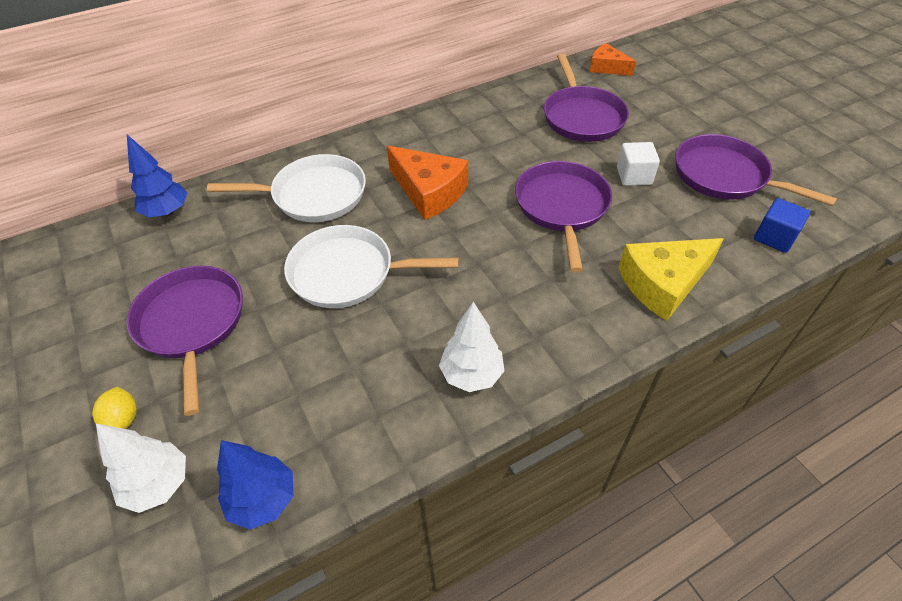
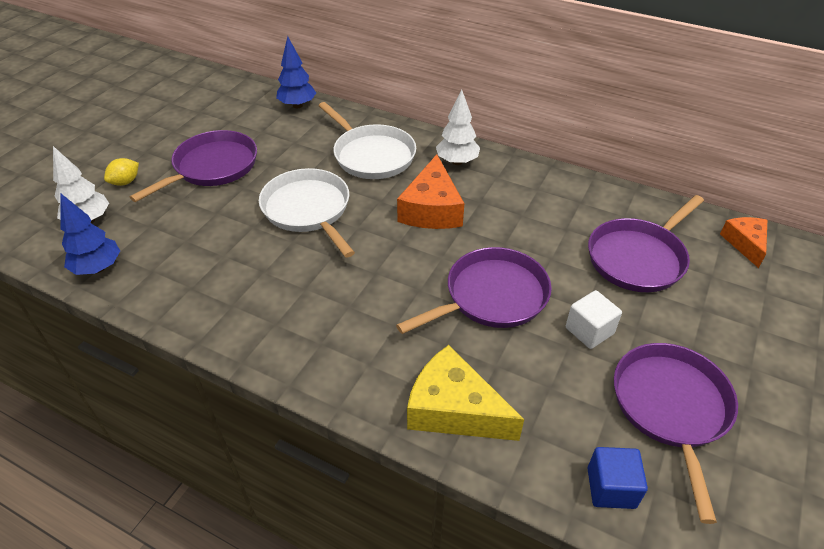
camera: 55 degrees right, 5 degrees down
white tree [439,302,504,392] -> white tree moved to [436,89,480,165]

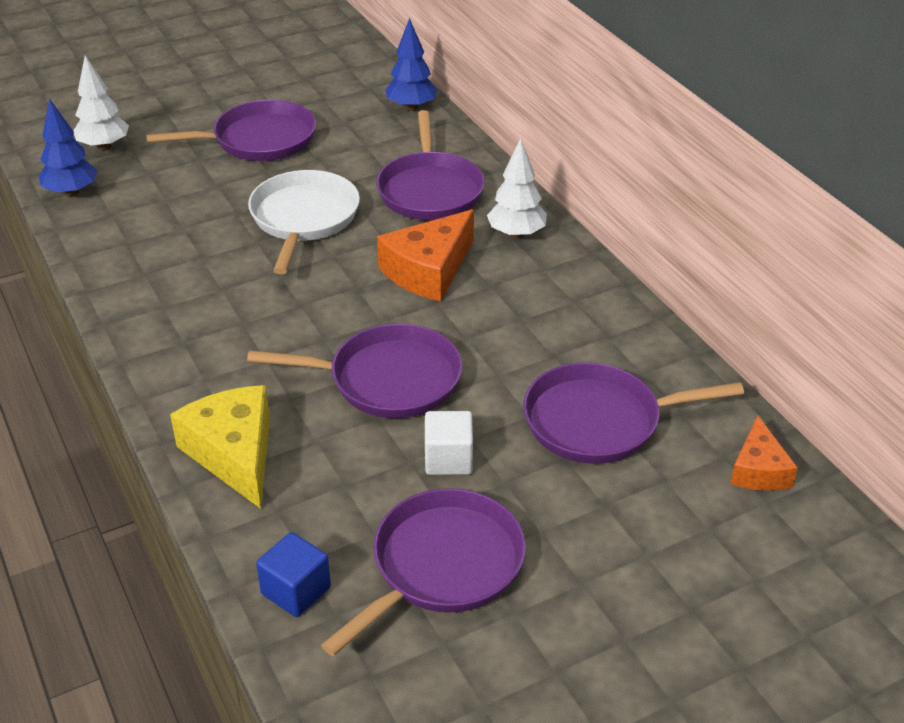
camera: 35 degrees right, 5 degrees down
yellow lemon [104,158,139,186] -> none
white pan [318,102,416,179] -> purple pan [376,110,485,220]
orange cheese [720,217,767,268] -> orange cheese turned 150 degrees clockwise [730,415,798,491]

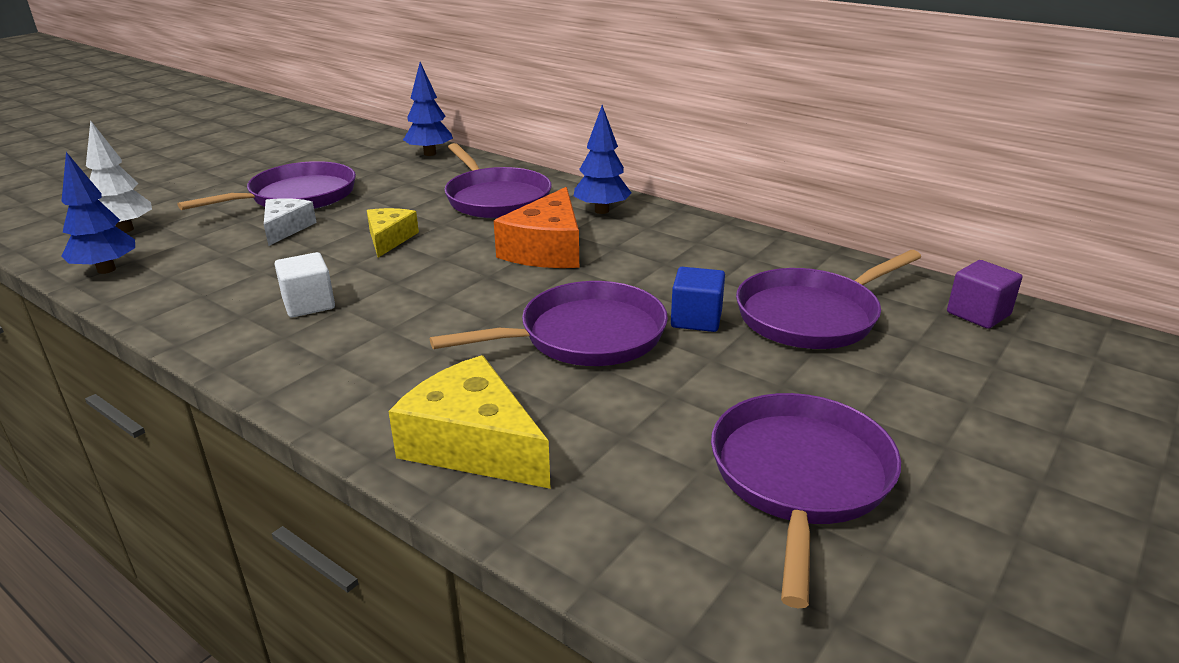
camera: 25 degrees left, 10 degrees down
white pan [248,170,360,274] -> yellow cheese [367,208,419,258]
blue cube [256,532,331,617] -> blue cube moved to [671,267,725,332]
white cube [425,411,473,475] -> white cube moved to [274,252,335,317]
white tree [487,138,547,239] -> blue tree [574,105,632,214]
orange cheese [730,415,798,491] -> purple cube [947,260,1022,329]
none -> white cheese [264,198,317,246]

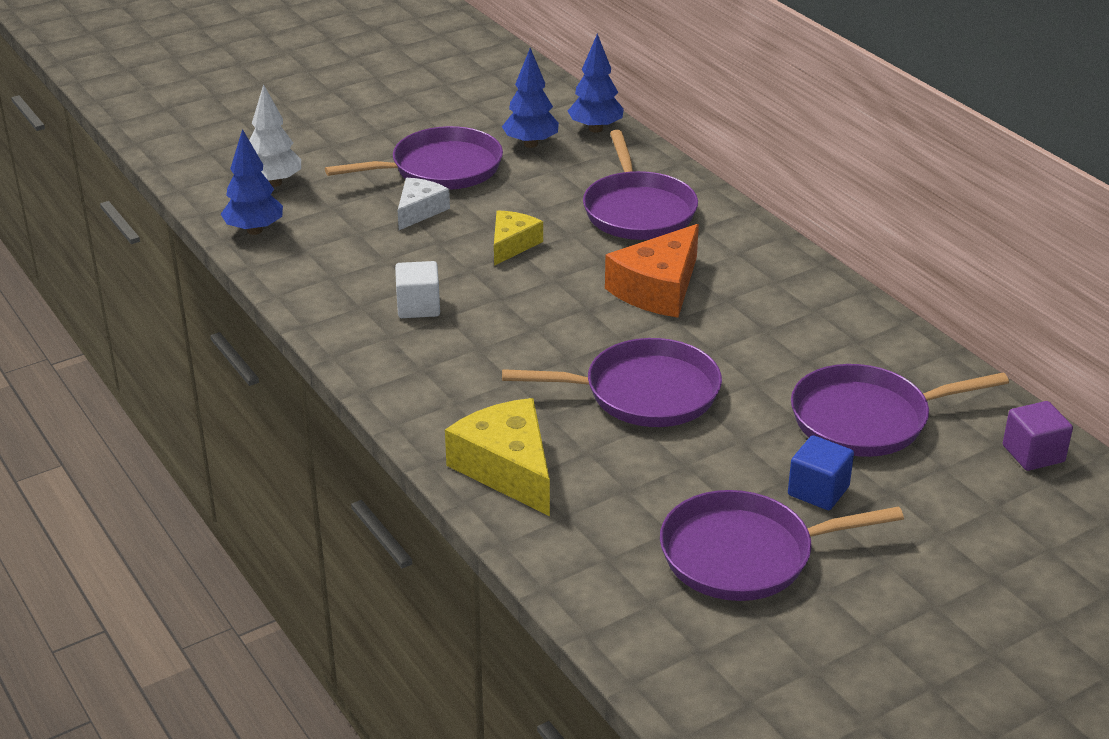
camera: 20 degrees right, 5 degrees up
blue tree [574,105,632,214] -> blue tree moved to [502,48,559,148]
blue cube [671,267,725,332] -> blue cube moved to [788,435,854,510]
purple pan [711,393,901,608] -> purple pan turned 135 degrees counterclockwise [660,490,904,601]

